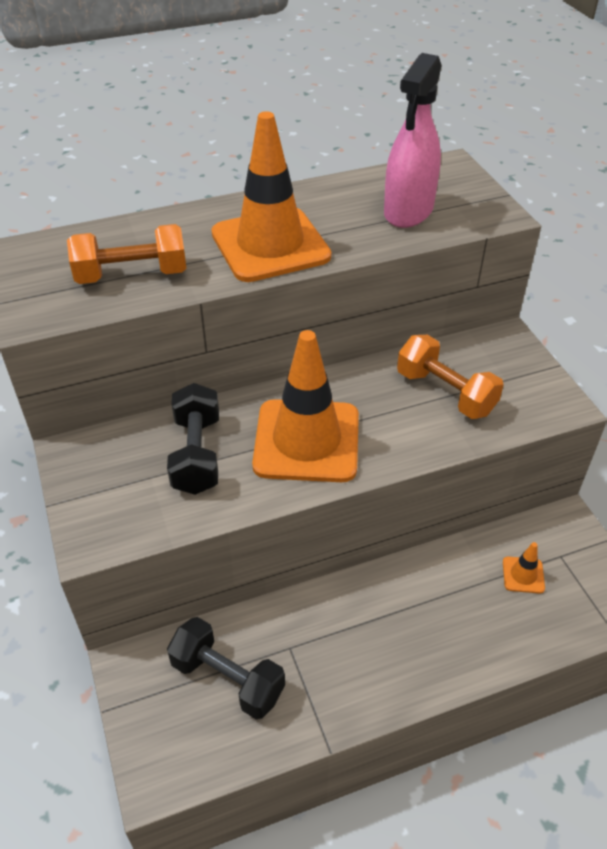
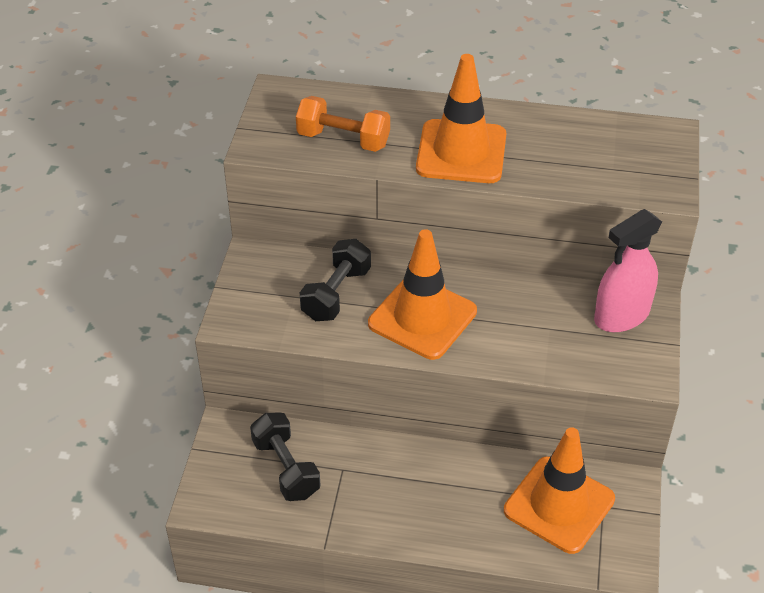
camera: 30 degrees right, 0 degrees up
pink spray bottle [384,53,442,228] -> pink spray bottle moved to [594,209,662,332]
orange dumbbell [397,335,504,419] -> none
orange traffic cone [503,542,545,594] -> orange traffic cone [504,427,615,554], size x2.48

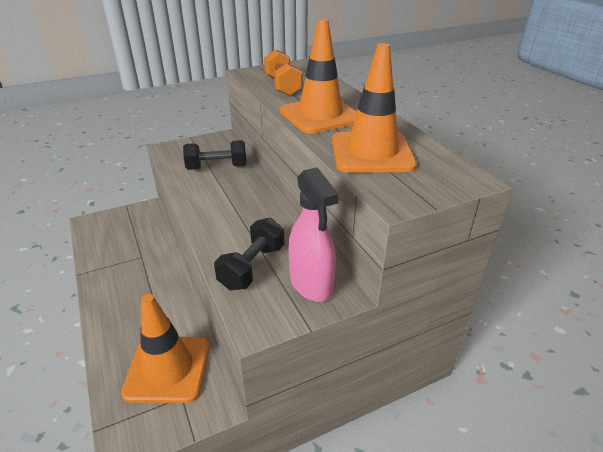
camera: 55 degrees right, 10 degrees down
black dumbbell [250,413,320,501] -> black dumbbell moved to [214,218,284,290]
orange traffic cone [368,229,477,360] -> orange traffic cone moved to [332,43,417,173]
pink spray bottle [594,209,662,332] -> pink spray bottle turned 135 degrees counterclockwise [288,167,339,302]

